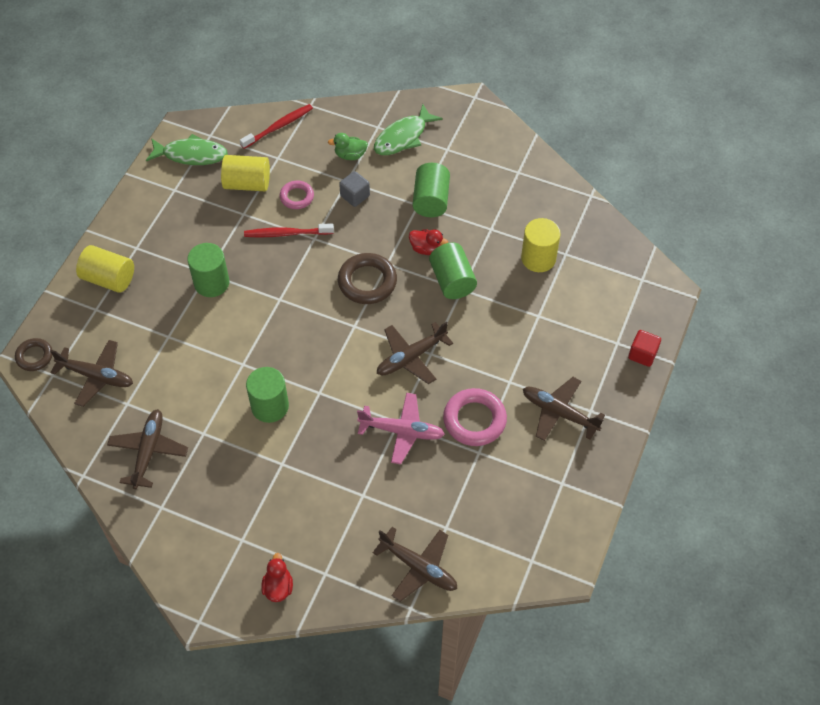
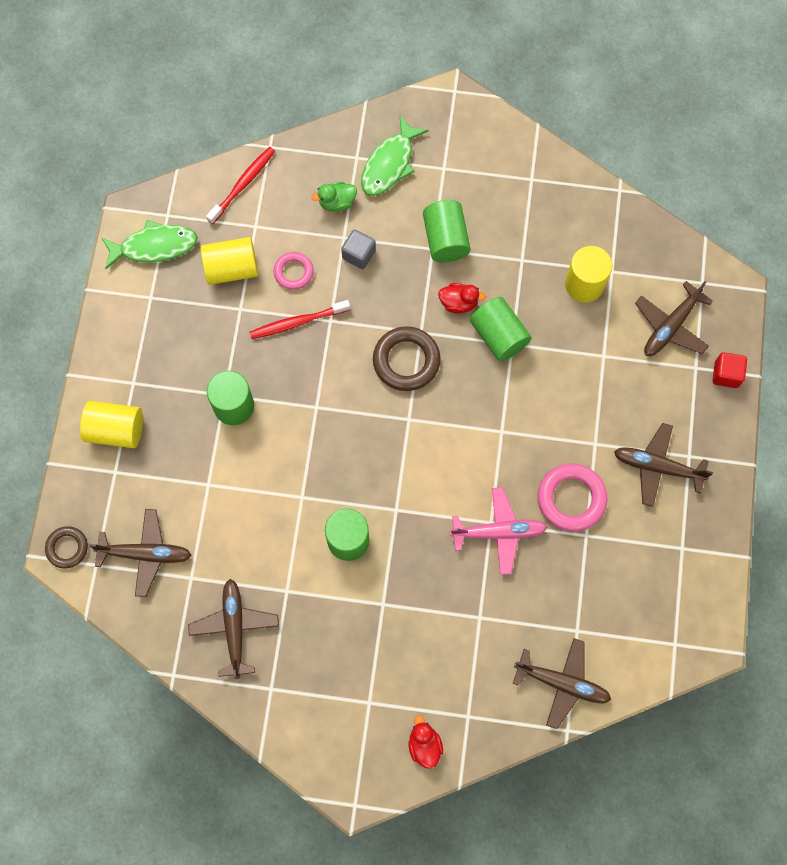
camera: 15 degrees left, 15 degrees up
brown plane [377,322,453,384] -> brown plane moved to [635,281,713,356]

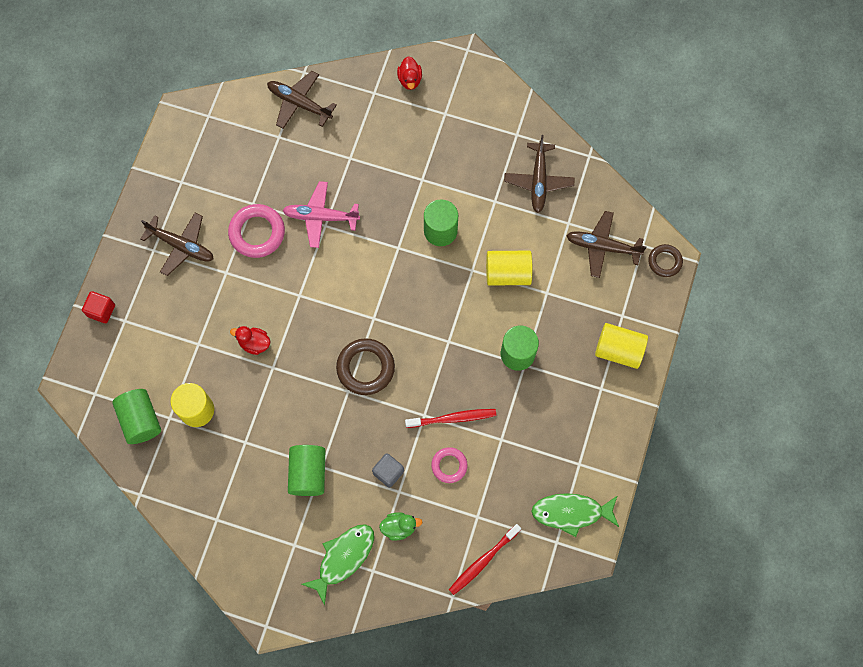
camera: 170 degrees left, 0 degrees up
yellow cylinder [200,237,258,285] -> yellow cylinder moved to [486,251,532,286]
red duck [438,283,486,313] -> red duck moved to [230,326,271,355]
green cylinder [470,297,532,361] -> green cylinder moved to [112,389,161,444]
brown plane [635,281,713,356] -> none

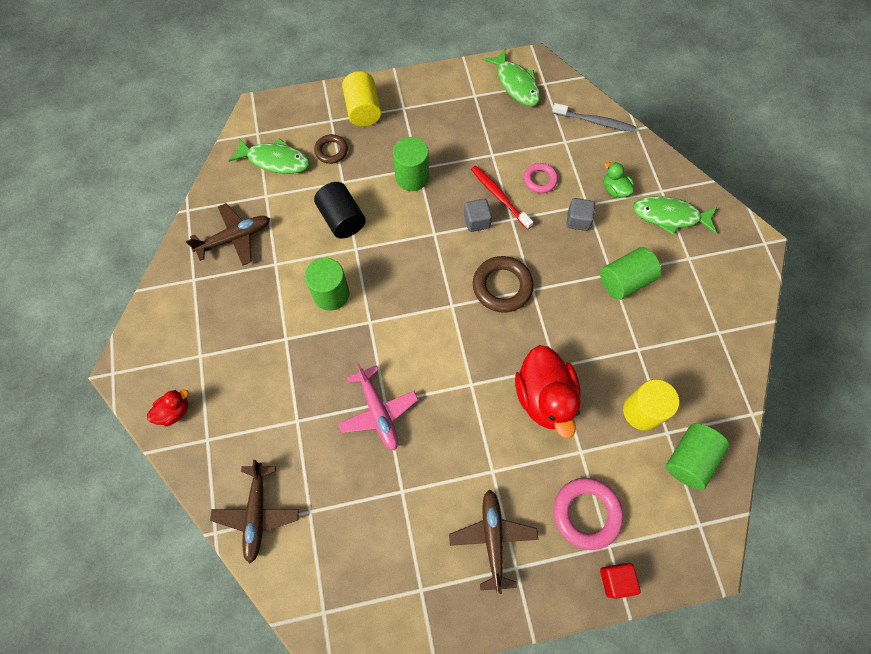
camera: 120 degrees left, 5 degrees down
pink ring [228,204,285,258] -> pink ring moved to [553,478,623,550]
red duck [230,326,271,355] -> red duck [515,345,581,439], size x2.06
red toothbrush [449,524,521,595] -> grey toothbrush [553,103,636,132]
yellow cylinder [486,251,532,286] -> black cylinder [314,182,366,239]
brown plane [566,211,646,278] -> green fish [228,138,310,174]
brown ring [648,244,683,277] -> brown ring moved to [314,134,348,164]
none -> grey cube [464,199,492,232]

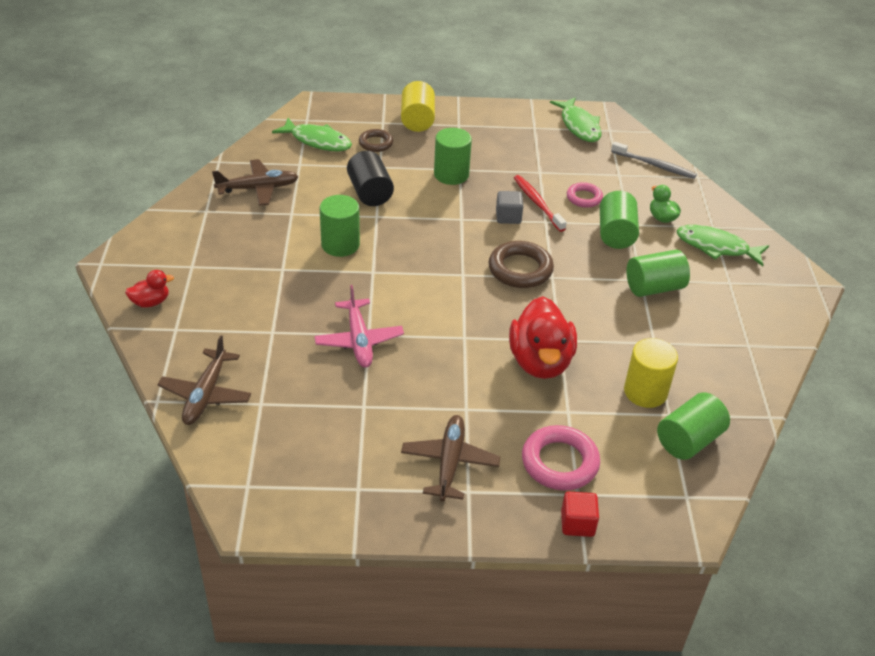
camera: 10 degrees right, 25 degrees down
grey cube [566,198,595,231] -> green cylinder [600,191,639,249]

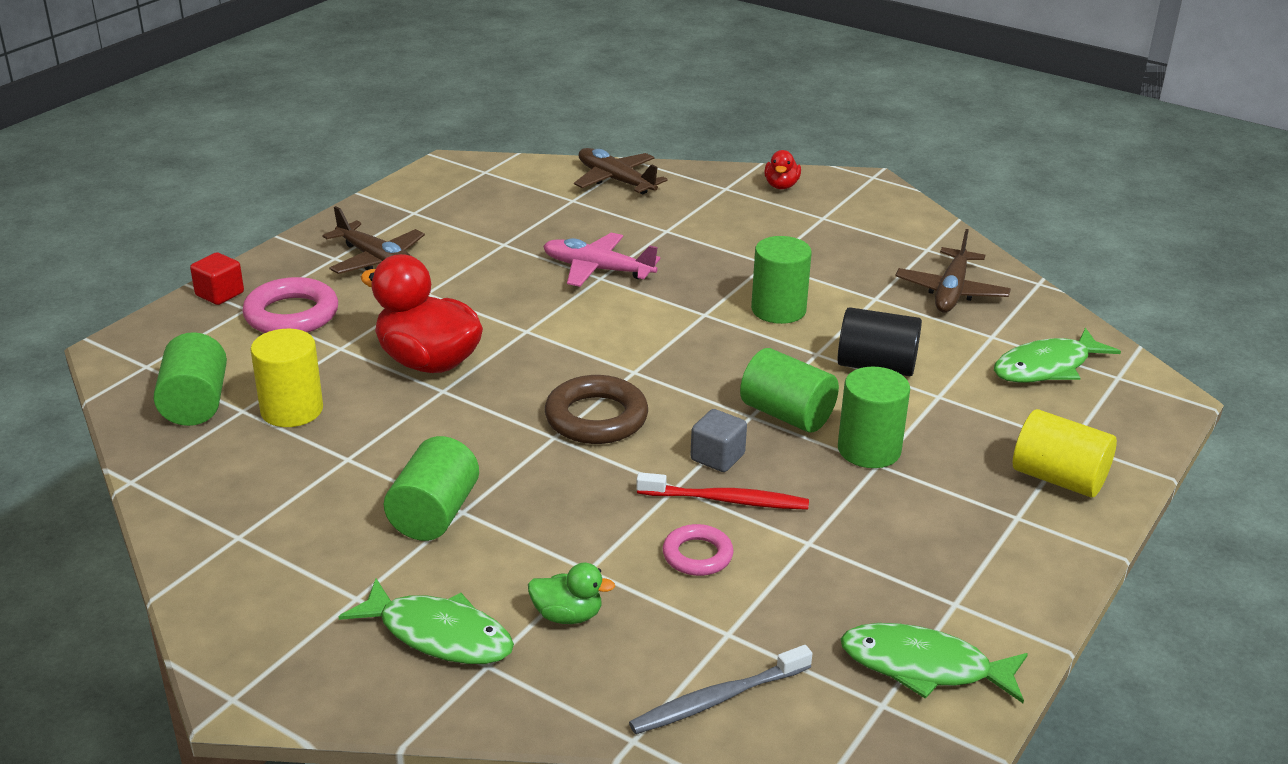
camera: 125 degrees right, 10 degrees down
brown ring [359,129,393,152] -> none
green cylinder [600,191,639,249] -> green cylinder moved to [740,348,839,433]
green fish [677,225,769,266] -> green fish turned 60 degrees clockwise [338,579,514,664]

